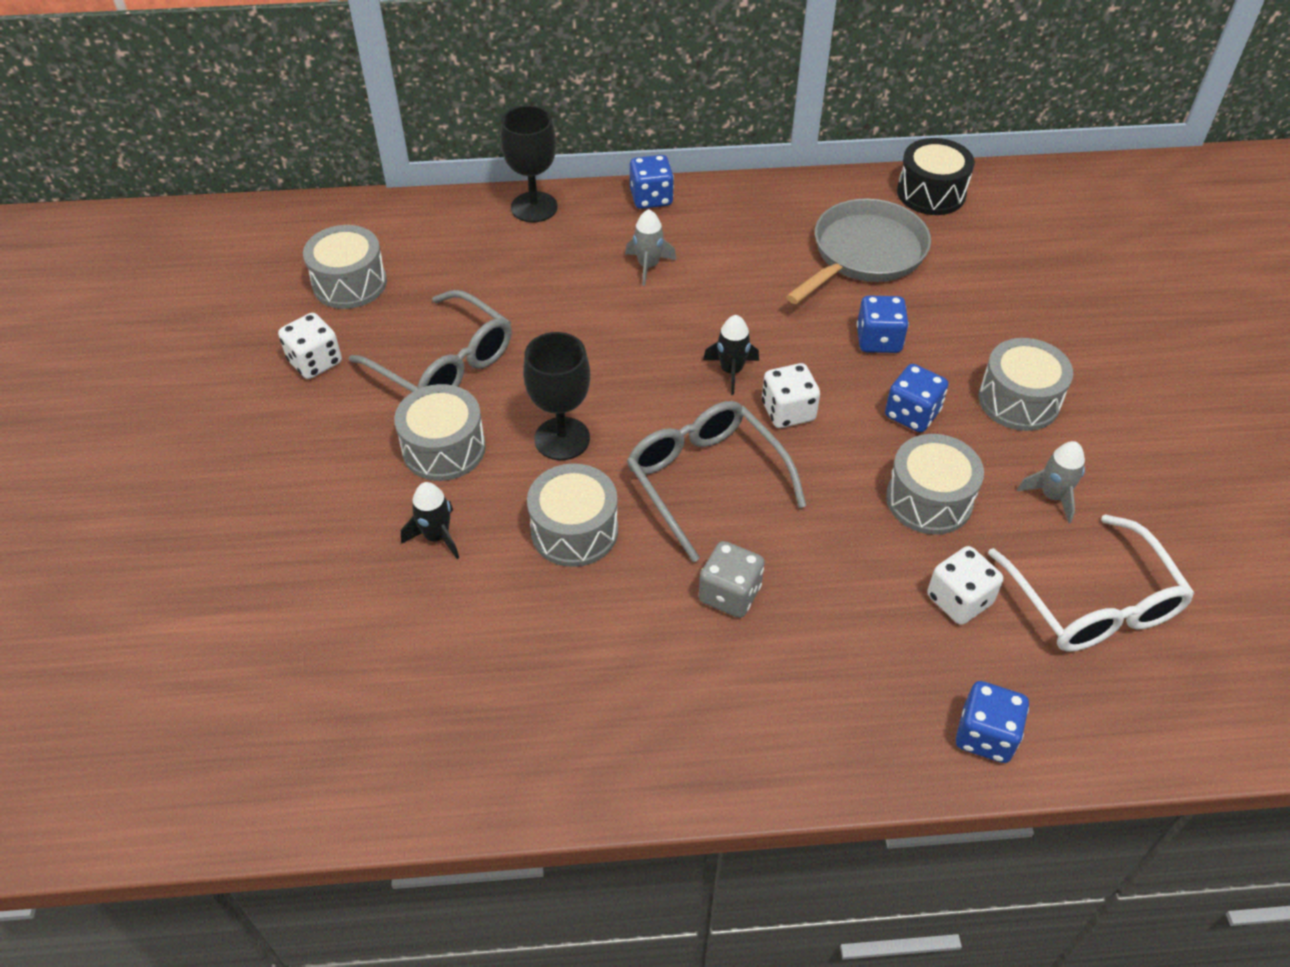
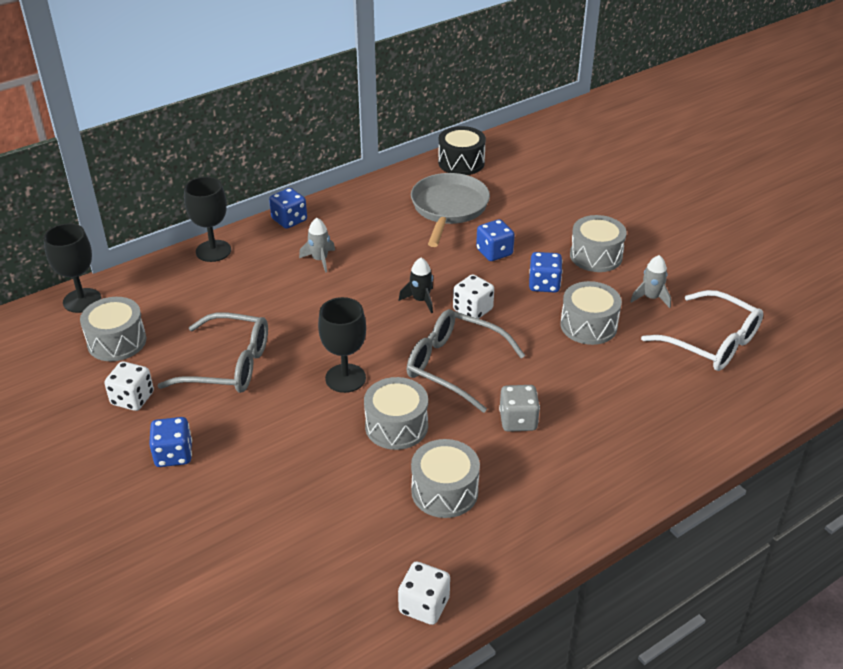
camera: 30 degrees left, 10 degrees down
grey drum [394,384,486,481] -> grey drum moved to [411,439,480,518]
black rocket [401,482,459,559] -> none
white dice [927,546,1003,625] -> white dice moved to [398,561,450,625]
blue dice [956,681,1029,763] -> blue dice moved to [149,417,192,467]
none -> black goblet [43,224,101,313]

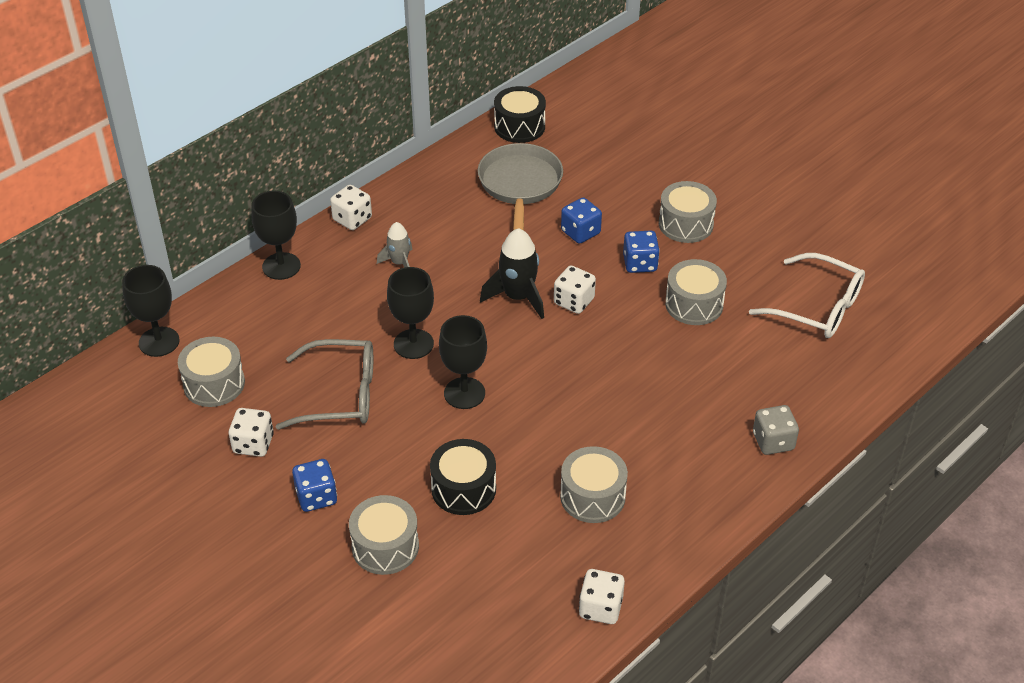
camera: 10 degrees left, 5 degrees up
blue dice [269,188,307,229] -> white dice [330,185,372,230]
grey drum [364,377,428,450] -> grey drum moved to [349,495,419,575]
black rocket [399,258,433,313] -> black rocket [480,228,544,319], size x1.64
grey glasses [407,309,525,413] -> none
grey dice [499,385,540,432] -> grey dice moved to [753,405,799,455]
grey rocket [630,255,671,308] -> none
none -> black goblet [387,267,434,359]
none -> black drum [430,439,496,515]

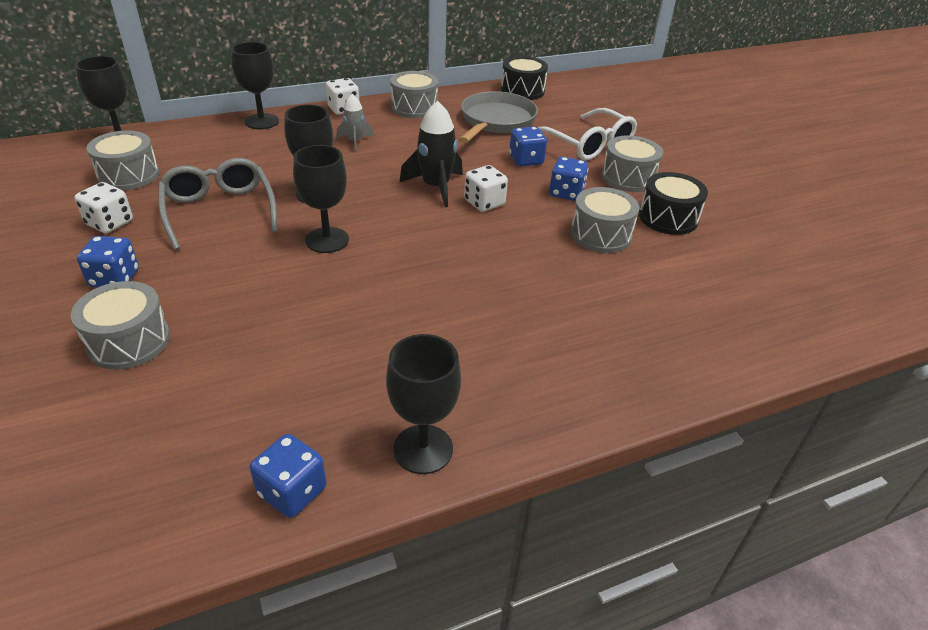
camera: 20 degrees right, 5 degrees down
grey glasses [276,339,373,430] -> grey glasses turned 135 degrees counterclockwise [158,158,278,250]
black drum [430,439,496,515] -> black drum moved to [639,172,708,235]
grey drum [560,446,628,523] -> grey drum moved to [390,71,438,118]
white dice [579,569,625,624] -> blue dice [250,434,327,518]
white glasses [749,253,865,338] -> white glasses moved to [538,108,637,160]
grey dice [753,405,799,455] -> none
none -> black goblet [386,334,461,474]

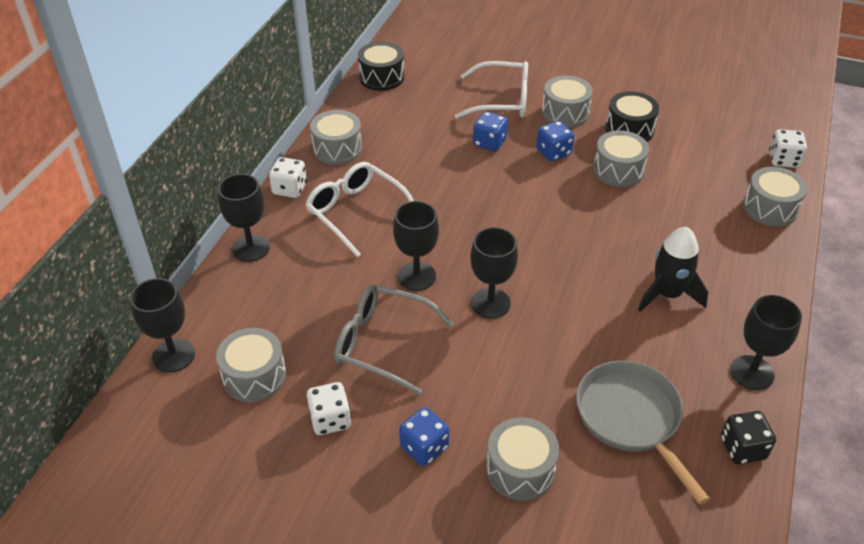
camera: 45 degrees left, 5 degrees up
blue dice [250,434,327,518] -> black dice [721,411,776,464]
grey rocket [337,94,374,152] -> white glasses [306,162,414,257]
black rocket [399,101,463,207] -> black rocket moved to [638,227,708,312]
grey pan [459,91,538,143] -> grey pan moved to [576,361,710,505]
white dice [464,165,508,212] -> white dice moved to [769,129,807,168]
none -> grey drum [743,167,807,227]

